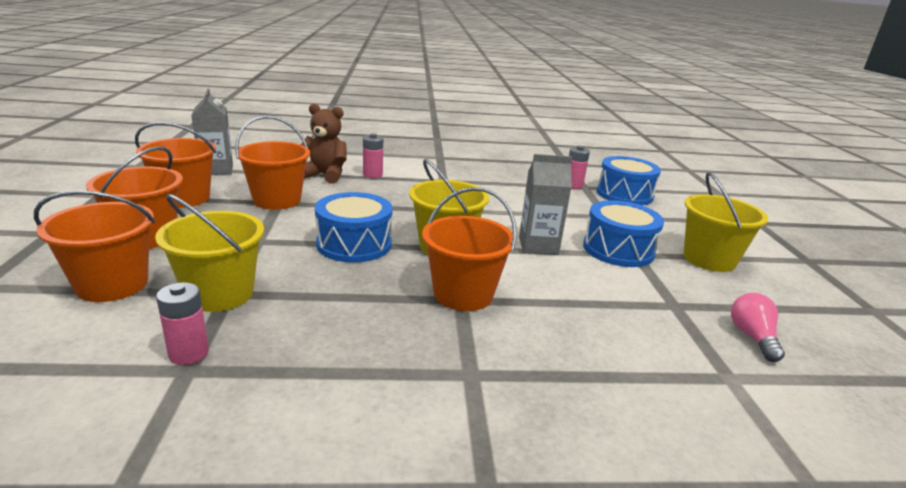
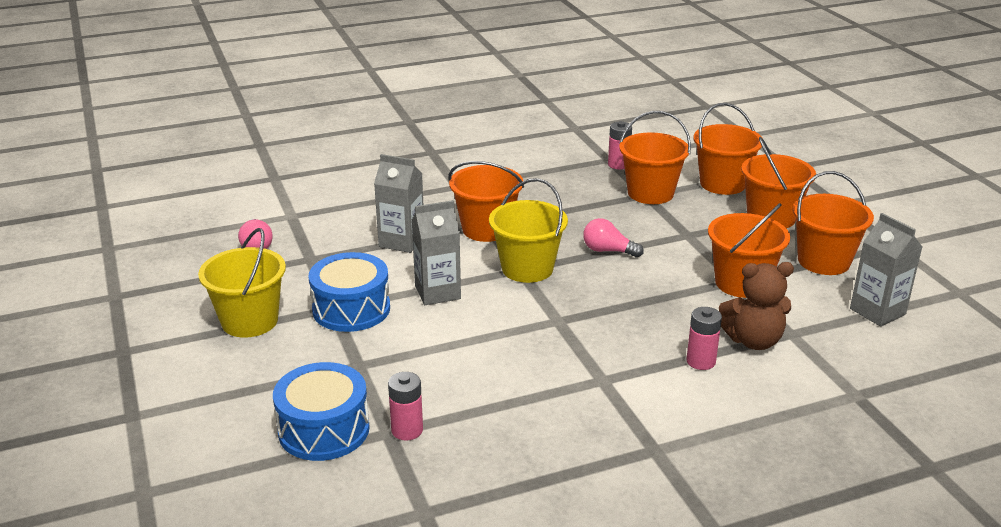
camera: 165 degrees right, 5 degrees up
yellow bucket [155,194,264,312] -> orange bucket [619,111,691,204]
blue drum [315,192,393,263] -> pink light bulb [583,218,644,258]
none -> grey carton [374,154,423,253]

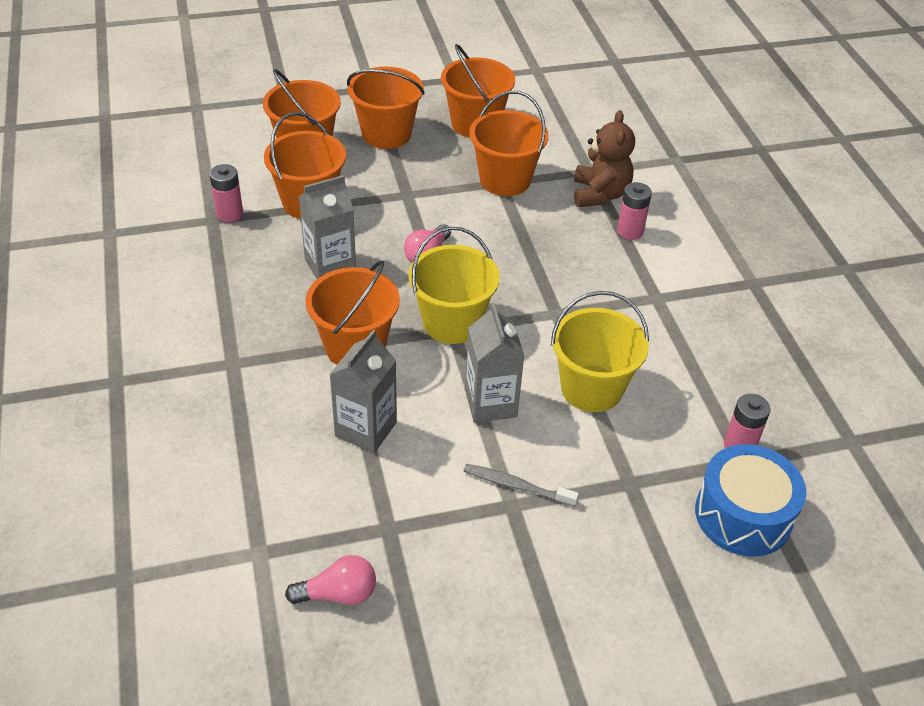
camera: 85 degrees left, 15 degrees up
yellow bucket [198,228,286,338] -> yellow bucket moved to [551,291,649,412]
blue drum [309,252,390,332] -> grey toothbrush [464,464,579,507]
grey carton [850,213,922,327] -> grey carton moved to [299,175,356,279]

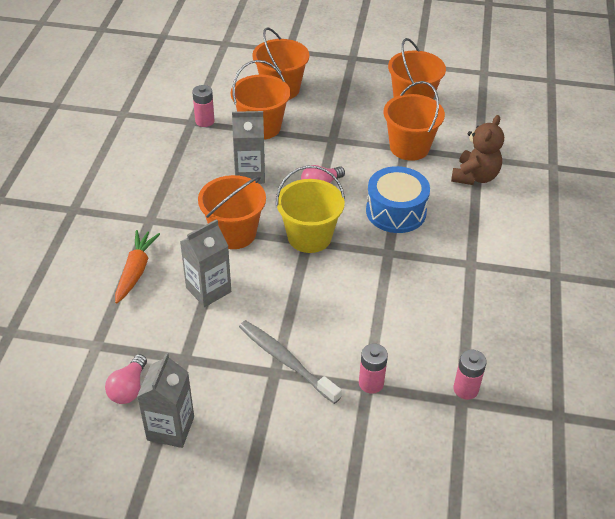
camera: 25 degrees right, 0 degrees up
pink light bulb [285,555,376,605] -> pink light bulb turned 90 degrees clockwise [105,354,147,404]
orange bucket [347,67,425,149] -> none
grey toothbrush [464,464,579,507] -> grey toothbrush [239,320,342,404], size x1.53
grey carton [465,303,524,423] -> grey carton moved to [137,353,194,448]
yellow bucket [551,291,649,412] -> none
pink battery [617,182,652,240] -> pink battery moved to [359,344,388,394]
blue drum [695,444,806,557] -> blue drum moved to [366,166,430,233]
none -> orange carrot [115,230,160,303]

